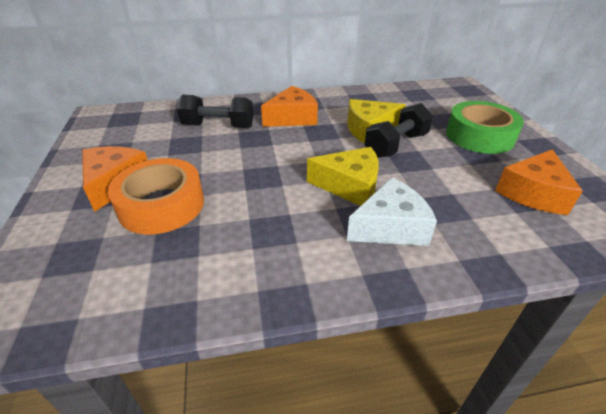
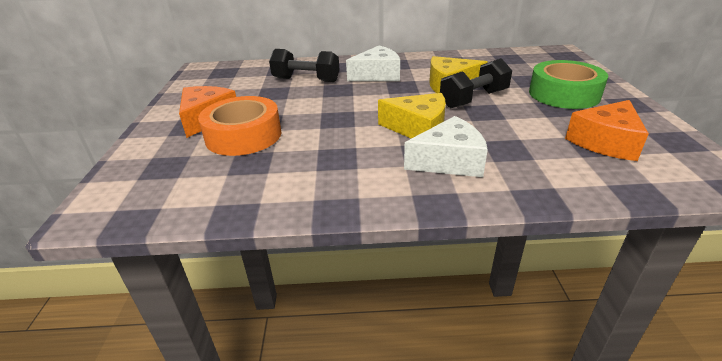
camera: 10 degrees right, 5 degrees down
orange cheese [261,86,318,127] -> white cheese [346,46,400,81]

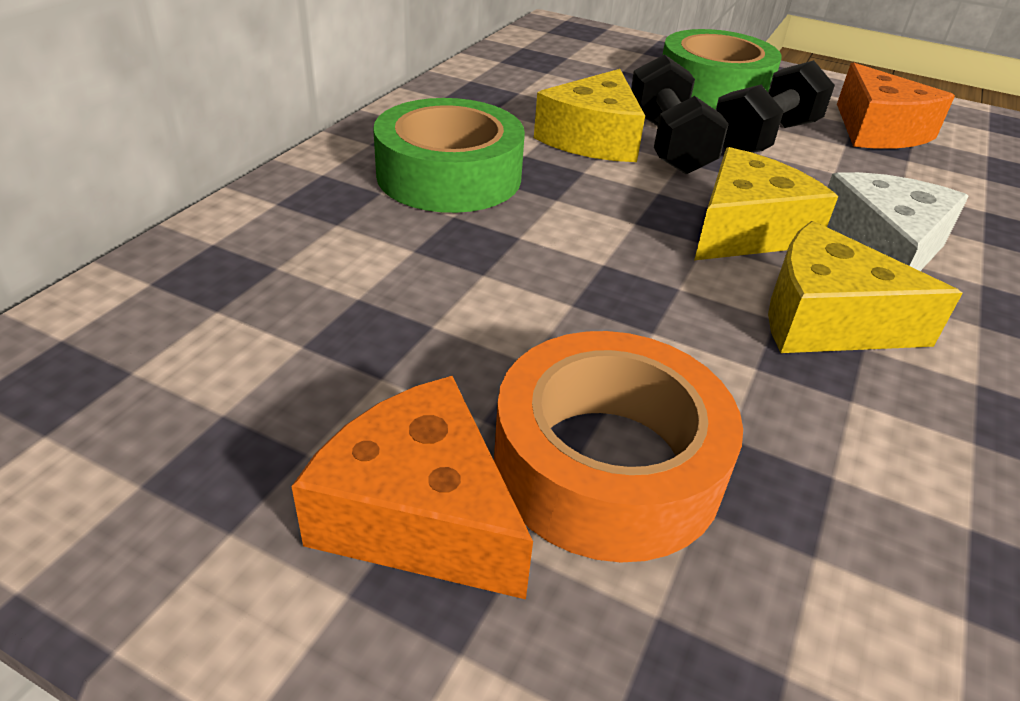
camera: 65 degrees left, 5 degrees up
black dumbbell [269,49,340,82] -> black dumbbell moved to [716,60,835,153]
white cheese [346,46,400,81] -> green tape [373,98,525,213]
none -> yellow cheese [768,221,963,353]

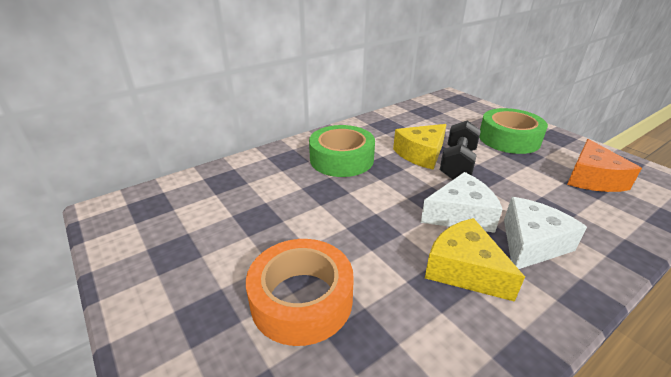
camera: 30 degrees right, 5 degrees down
orange cheese [291,376,533,599] -> none
yellow cheese [694,147,838,260] -> white cheese [421,172,503,233]
black dumbbell [716,60,835,153] -> none

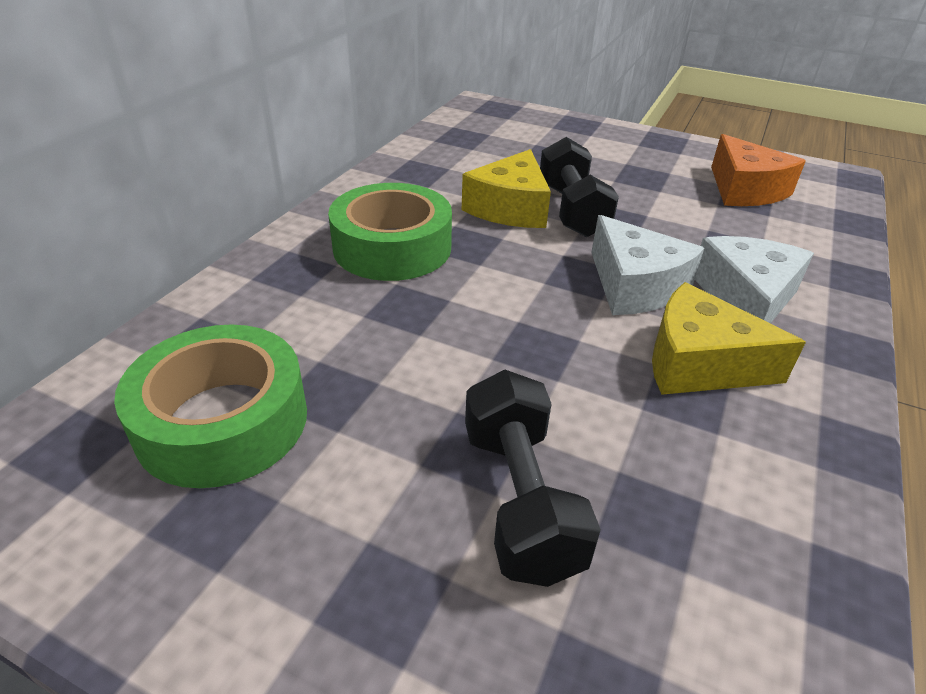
camera: 30 degrees left, 5 degrees up
orange tape [246,239,354,346] -> black dumbbell [465,369,601,587]
white cheese [421,172,503,233] -> white cheese turned 105 degrees clockwise [591,215,704,315]
green tape [479,108,548,154] -> green tape moved to [114,325,307,488]

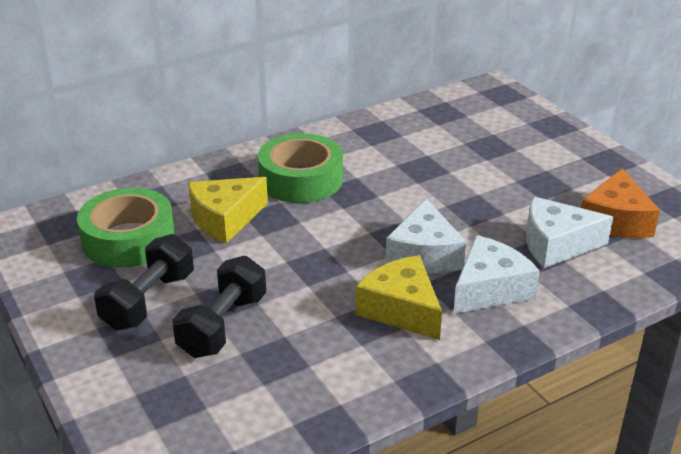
camera: 35 degrees right, 5 degrees down
yellow cheese [462,149,551,228] -> yellow cheese moved to [188,177,268,244]
black dumbbell [540,137,619,237] -> black dumbbell moved to [94,234,194,331]
none -> white cheese [526,197,613,268]

